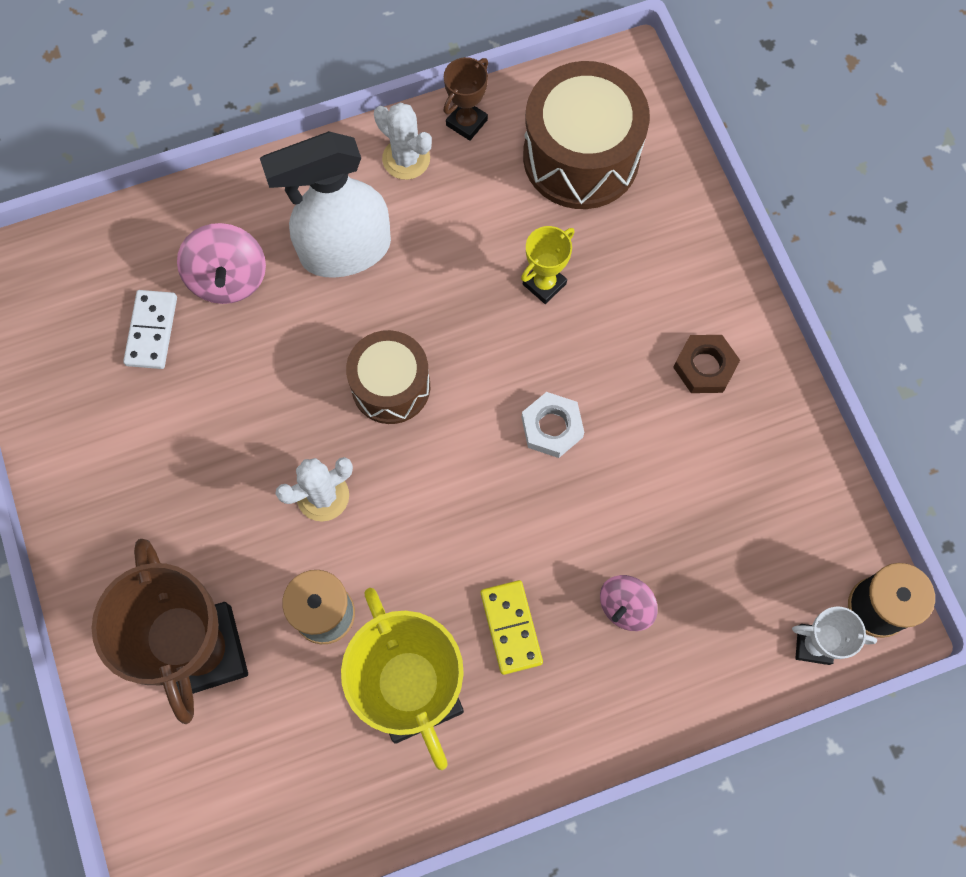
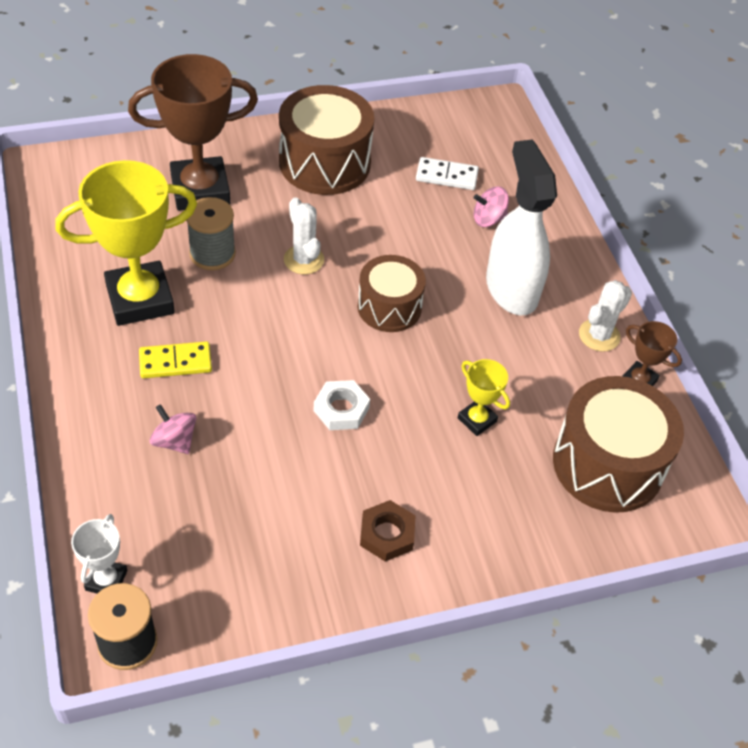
camera: 90 degrees right, 20 degrees down
pink spinning top [177,223,266,304] -> pink spinning top [474,187,509,227], size x0.66
none -> brown drum [279,85,374,195]

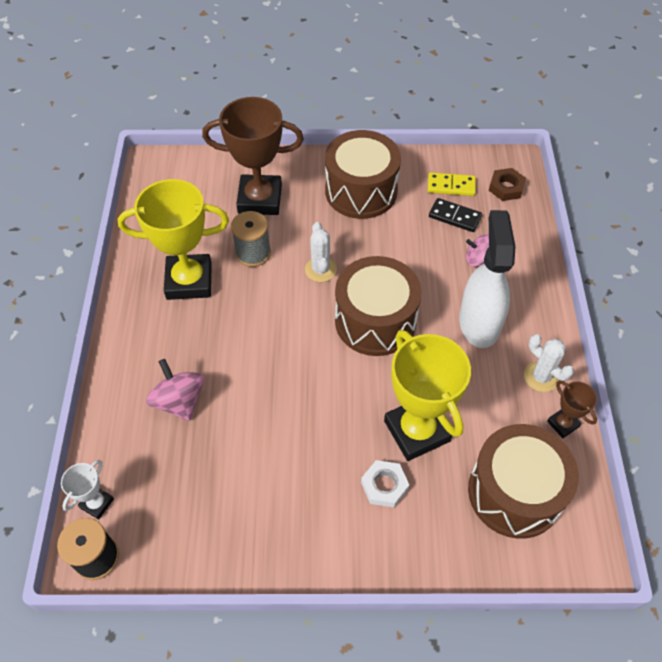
camera: 20 degrees right, 5 degrees up
yellow domino [139,341,212,378] -> yellow domino moved to [428,172,476,196]
pink spinning top [150,404,196,454] -> pink spinning top [146,359,204,421], size x1.51
white nut [313,380,370,430] -> white nut moved to [361,460,409,507]
brown drum [357,255,426,332] -> brown drum [335,256,422,356], size x1.58
brown nut [360,500,416,562] -> brown nut moved to [489,168,526,201]
white domino [416,157,479,190] -> black domino [429,198,482,232]
yellow trophy [458,359,510,436] -> yellow trophy [384,330,471,461], size x2.13
white cactus [579,280,632,352] -> white cactus turned 75 degrees clockwise [524,334,574,392]

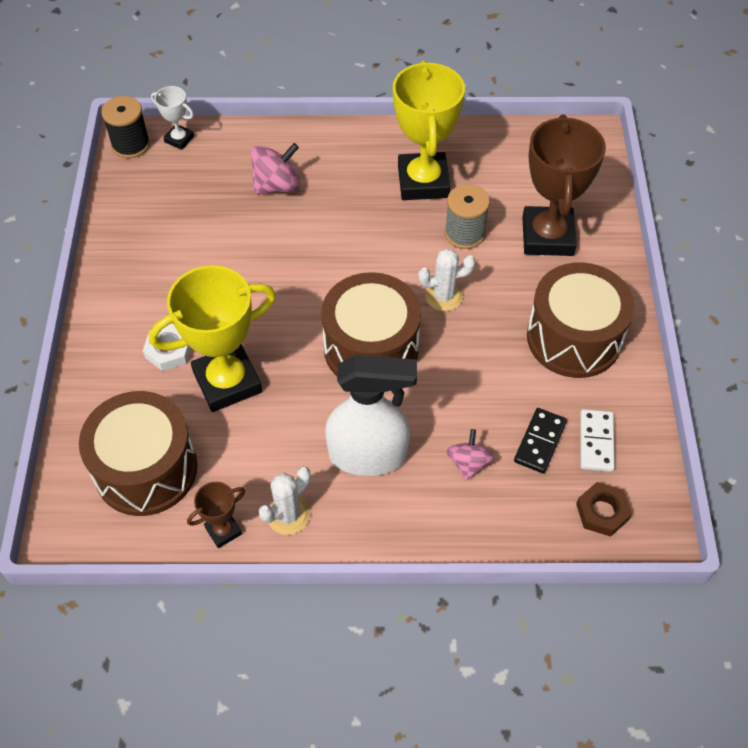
camera: 90 degrees right, 0 degrees up
yellow domino [428,172,476,196] -> white domino [580,409,615,472]

